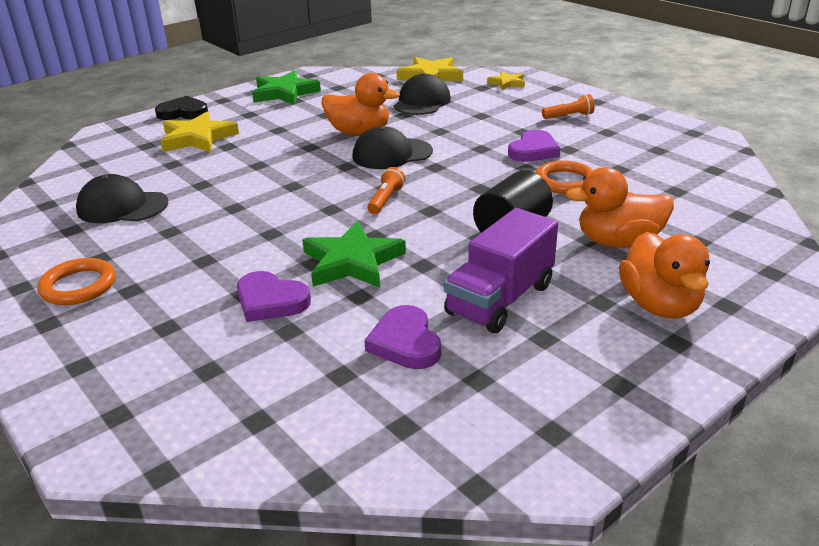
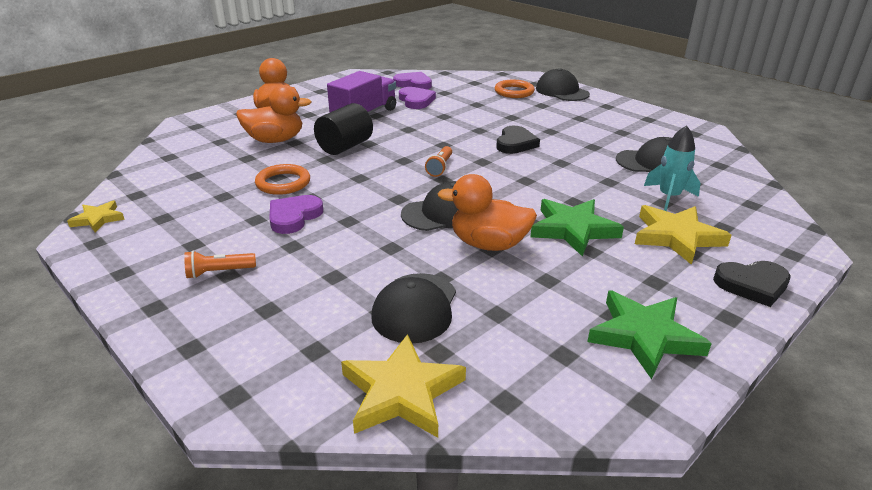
camera: 175 degrees right, 0 degrees up
orange ring [37,258,116,305] -> orange ring moved to [495,80,535,98]
purple heart [237,271,311,322] -> purple heart moved to [393,72,432,90]
green star [302,221,406,288] -> green star moved to [530,199,624,256]
yellow star [487,71,525,90] -> yellow star moved to [67,201,125,232]
none -> black heart [496,126,540,154]
none -> black cap [536,68,590,101]
none -> turquoise rocket [644,125,700,211]

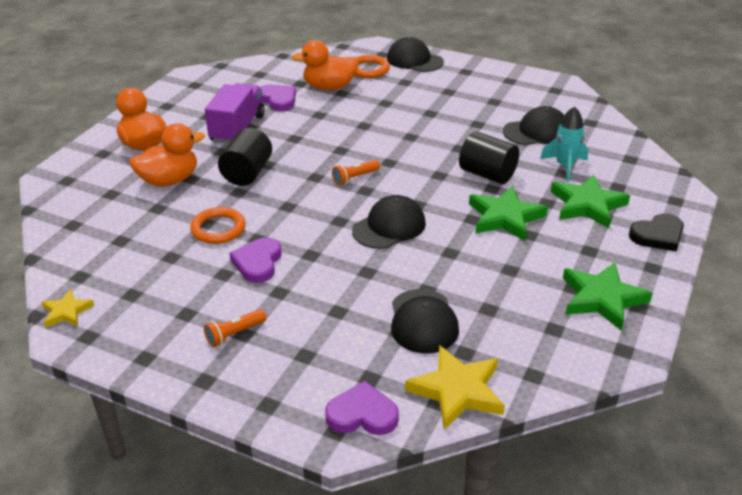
camera: 20 degrees left, 5 degrees up
purple heart [393,72,432,90] -> purple heart moved to [325,381,399,435]
orange flashlight [425,146,452,177] -> orange flashlight turned 60 degrees clockwise [332,160,380,185]
orange duck [437,174,537,251] -> orange duck moved to [292,40,359,90]
black heart [496,126,540,154] -> none
yellow star [635,205,732,265] -> green star [551,174,630,228]
none -> black cylinder [459,131,519,184]

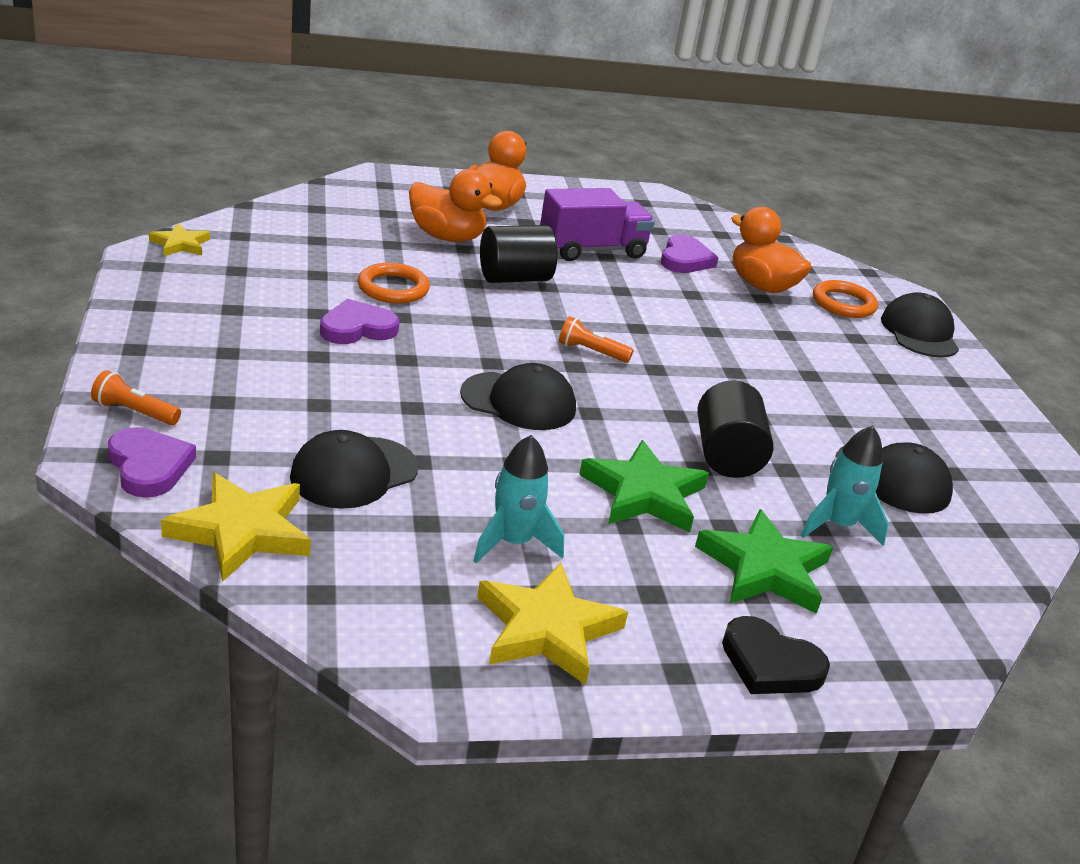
camera: 50 degrees right, 5 degrees down
orange flashlight [204,309,266,347] -> orange flashlight moved to [91,370,181,425]
green star [563,262,653,331] -> yellow star [477,563,628,685]
none -> turquoise rocket [473,435,564,563]

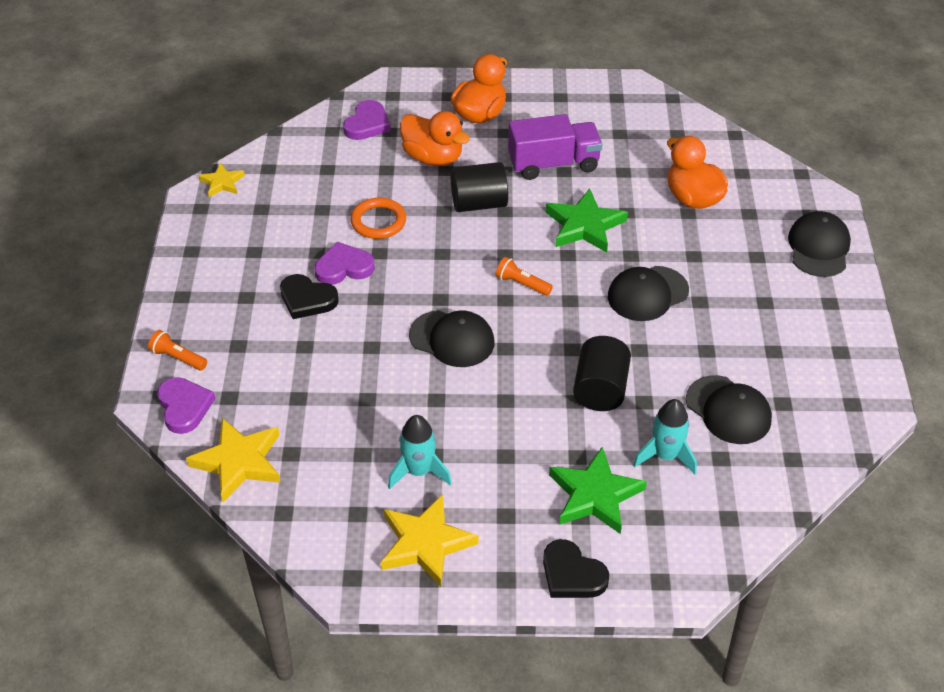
camera: 15 degrees right, 15 degrees up
black cap [290,430,419,509] -> black cap moved to [608,266,689,321]
green star [579,440,709,532] -> green star moved to [546,188,628,253]
purple heart [661,235,718,273] -> purple heart moved to [343,100,391,140]
orange ring [813,280,878,318] -> none
none -> black heart [280,274,339,319]

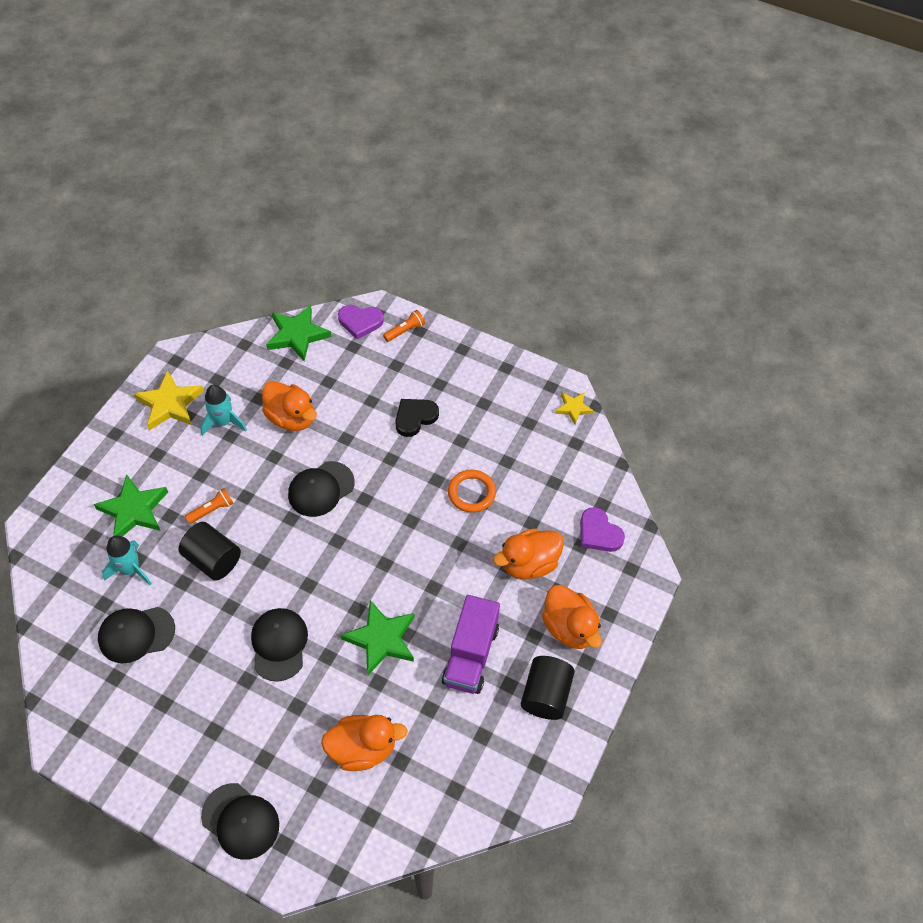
camera: 115 degrees right, 10 degrees up
yellow star [186,418,280,502] -> green star [266,305,331,361]
purple heart [314,242,375,285] -> none
black cylinder [451,162,508,212] -> black cylinder moved to [521,656,575,720]
orange flashlight [496,257,553,296] -> orange flashlight moved to [185,488,234,524]
black heart [543,539,609,598] -> none
none -> orange duck [262,381,317,431]

